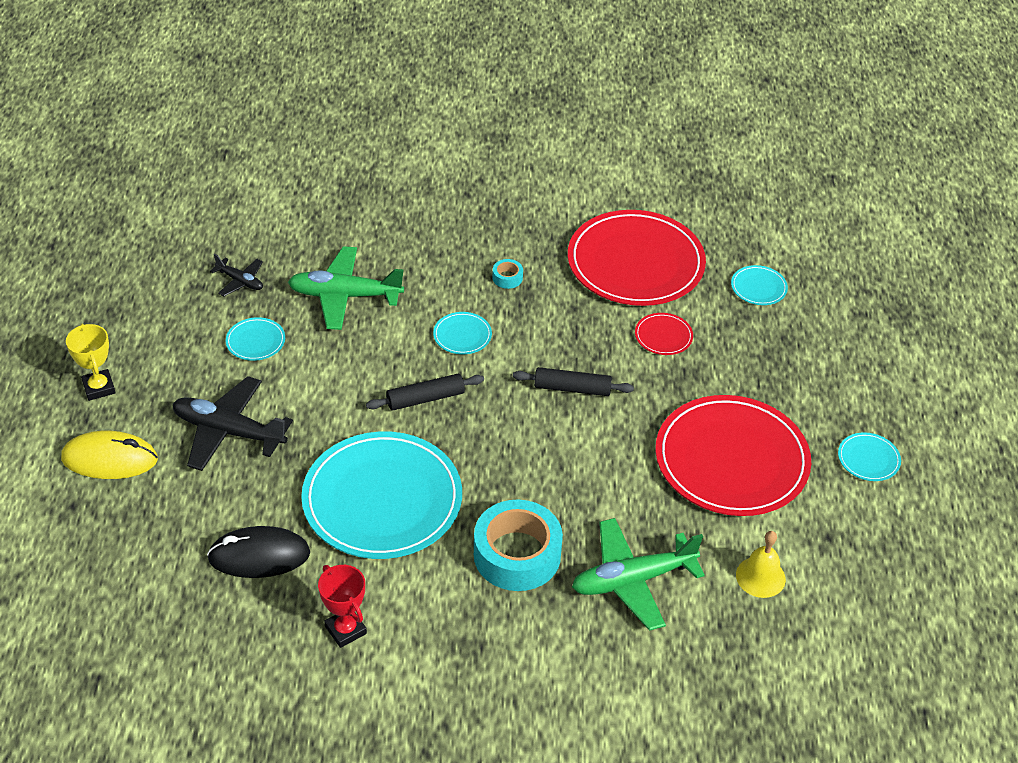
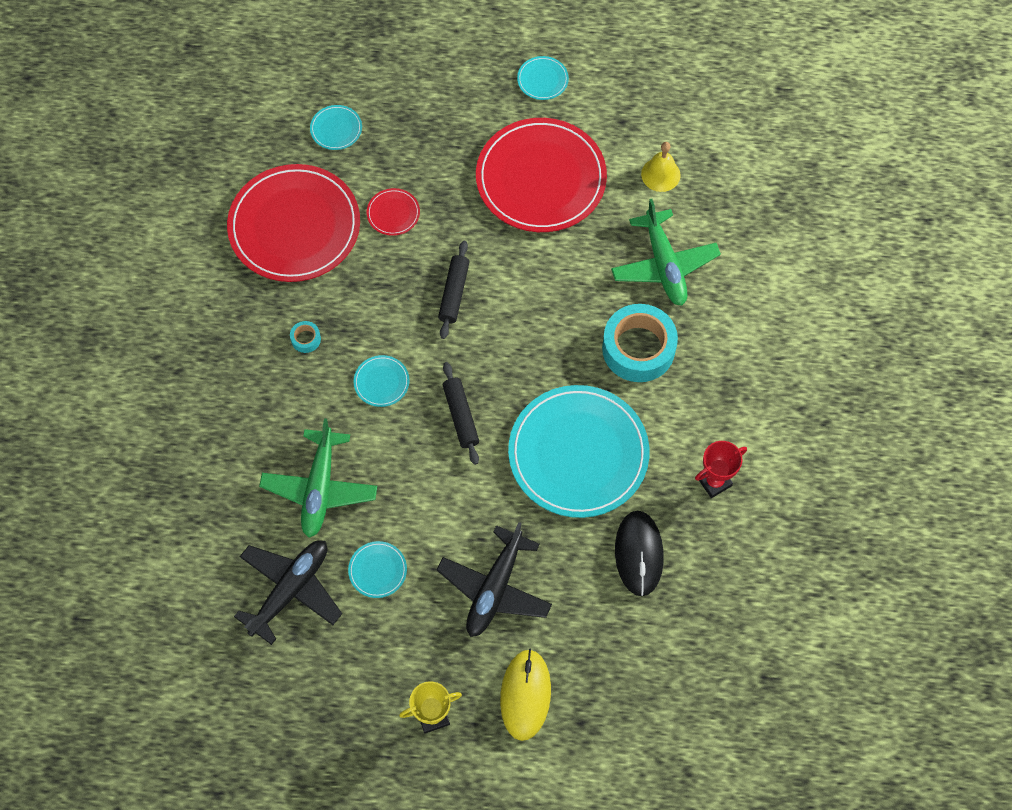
camera: 85 degrees left, 20 degrees up
black plane [210,254,263,296] -> black plane [234,540,342,645], size x1.92

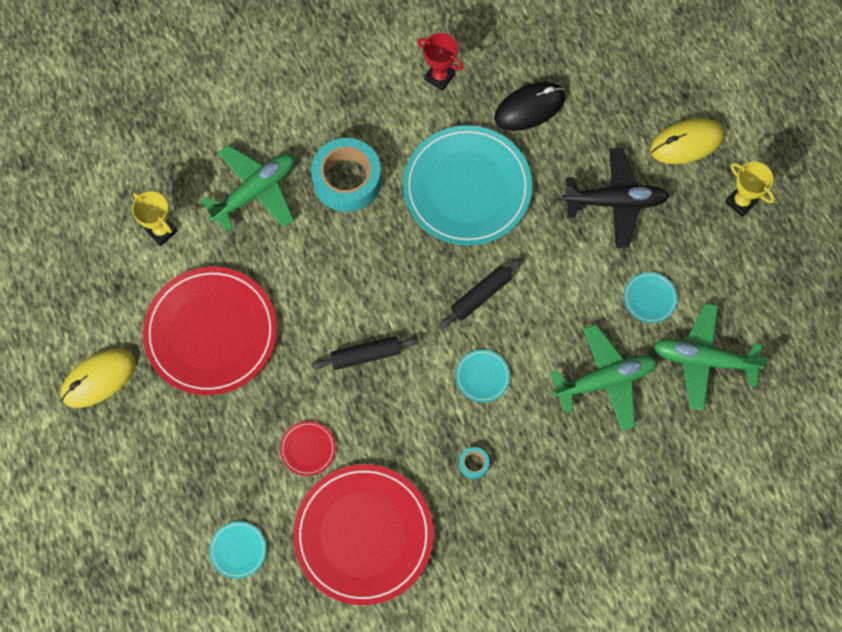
camera: 115 degrees left, 5 degrees up
black plane [234,540,342,645] -> green plane [653,303,770,410]
turquoise plate [517,56,569,100] -> yellow mouse [61,349,136,408]
yellow bell [641,142,681,192] -> yellow trophy [132,191,178,246]

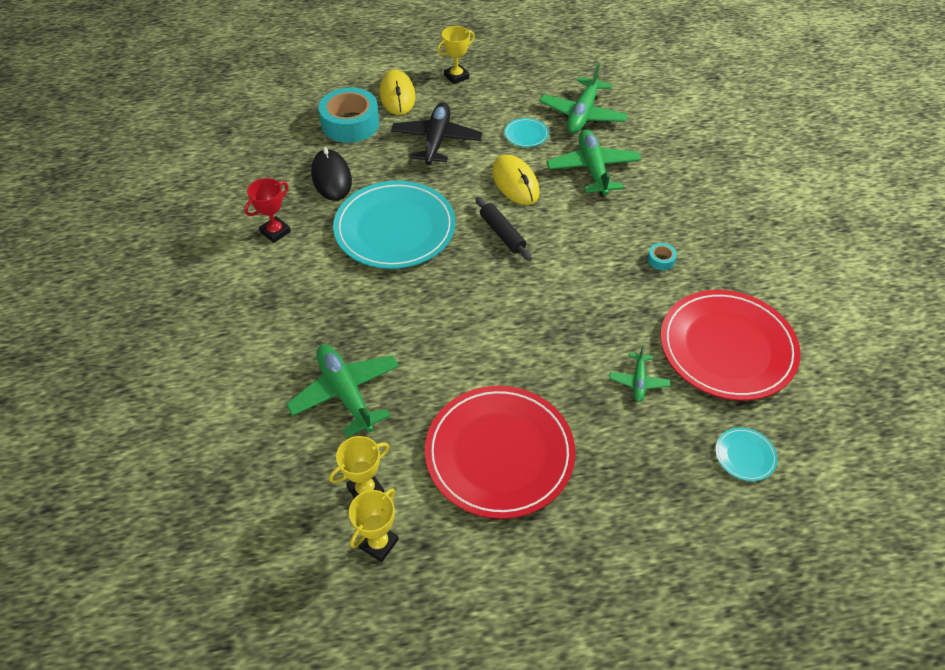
camera: 80 degrees left, 20 degrees down
yellow mouse [61,349,136,408] -> yellow mouse moved to [492,154,540,205]
red plate [280,421,336,476] -> green plane [609,345,670,402]
turquoise tape [311,138,382,212] -> turquoise tape moved to [318,87,380,143]
black rolling pin [312,336,419,370] -> none
turquoise plate [455,350,510,403] -> none
none -> yellow trophy [349,488,399,562]

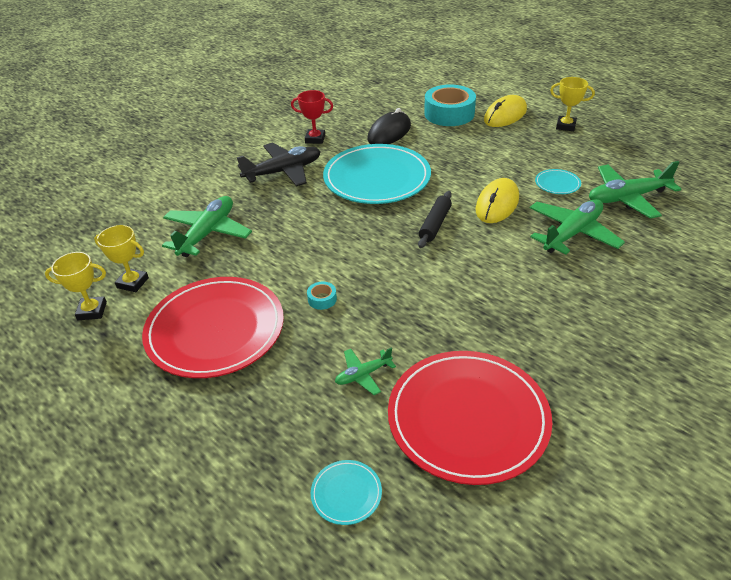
camera: 55 degrees right, 10 degrees down
black plane [391,103,483,165] -> black plane moved to [237,143,321,186]
turquoise tape [647,243,677,270] -> turquoise tape moved to [307,282,337,310]

